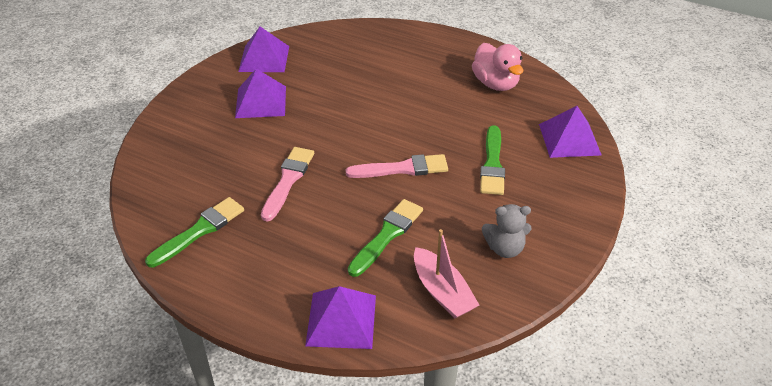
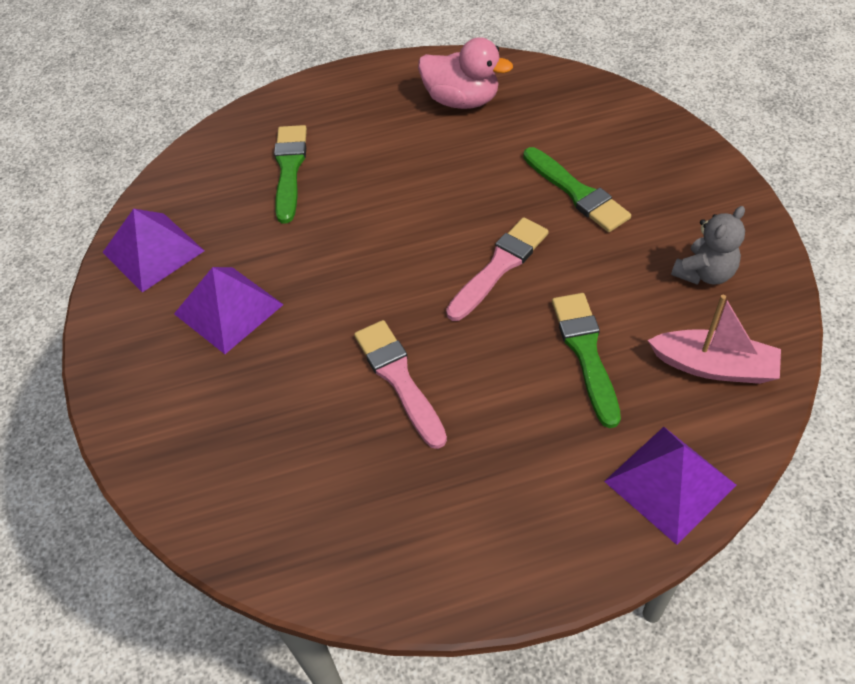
camera: 40 degrees left, 10 degrees up
green brush [145,197,244,268] -> green brush moved to [274,125,307,224]
purple pyramid [539,106,602,158] -> none

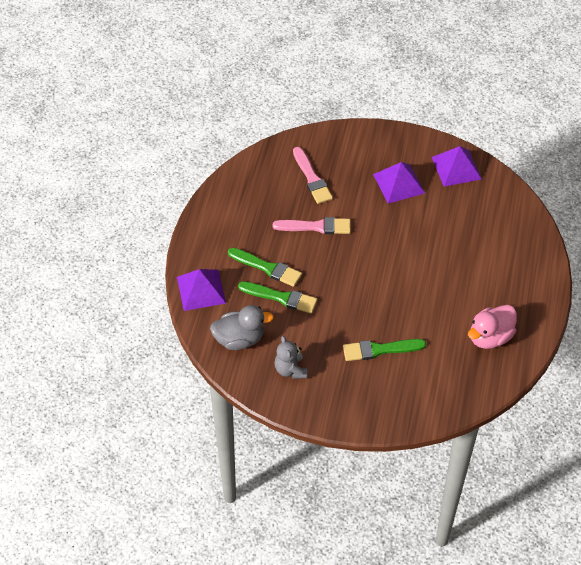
camera: 115 degrees right, 0 degrees up
green brush [274,125,307,224] -> green brush moved to [228,248,302,287]
pink brush [446,217,549,321] -> pink brush moved to [293,147,333,204]
pink boat [648,295,781,384] -> grey duck [210,305,274,350]

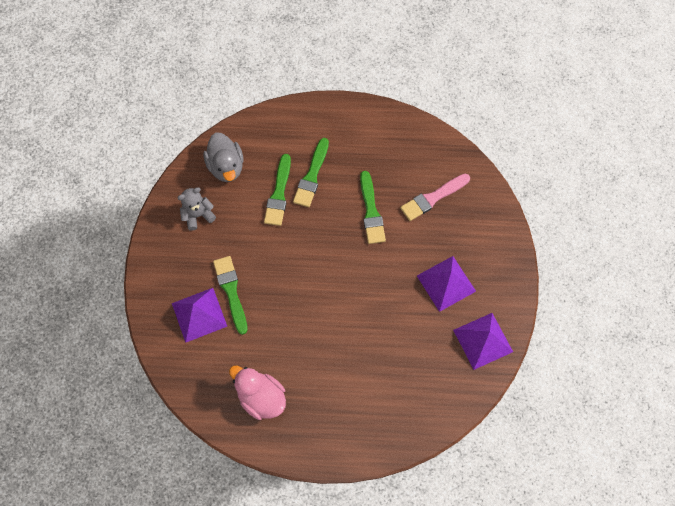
camera: 80 degrees right, 15 degrees up
purple pyramid [177,269,226,311] -> purple pyramid moved to [172,288,227,343]
pink brush [273,217,350,234] -> green brush [360,171,386,244]

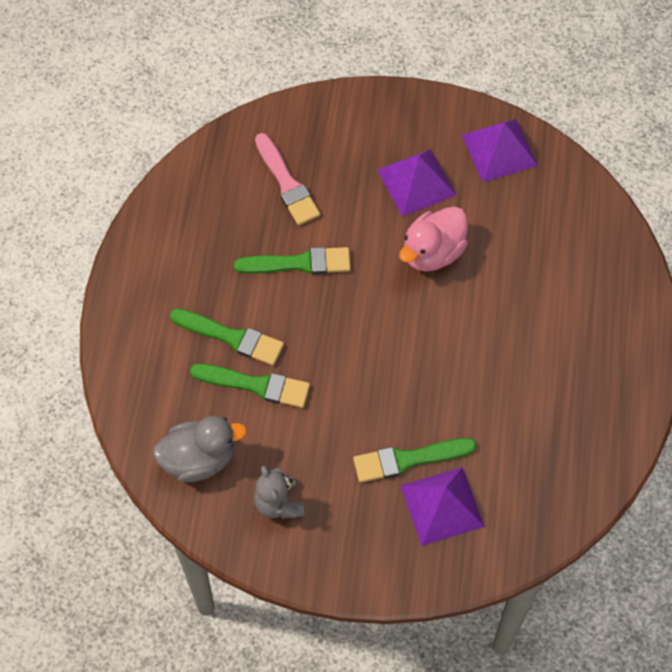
camera: 85 degrees left, 5 degrees down
pink duck [229,365,286,420] -> pink duck moved to [399,206,468,272]

